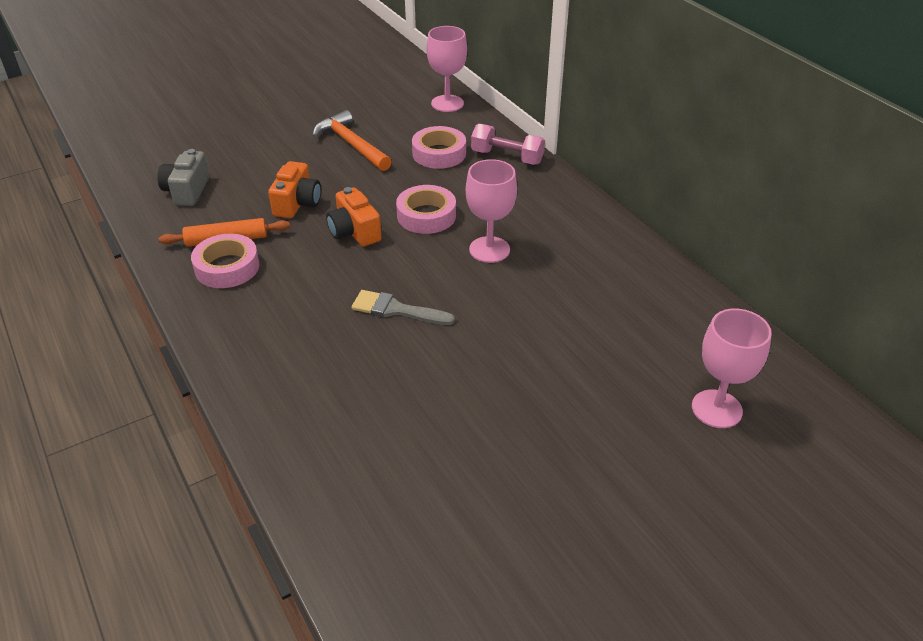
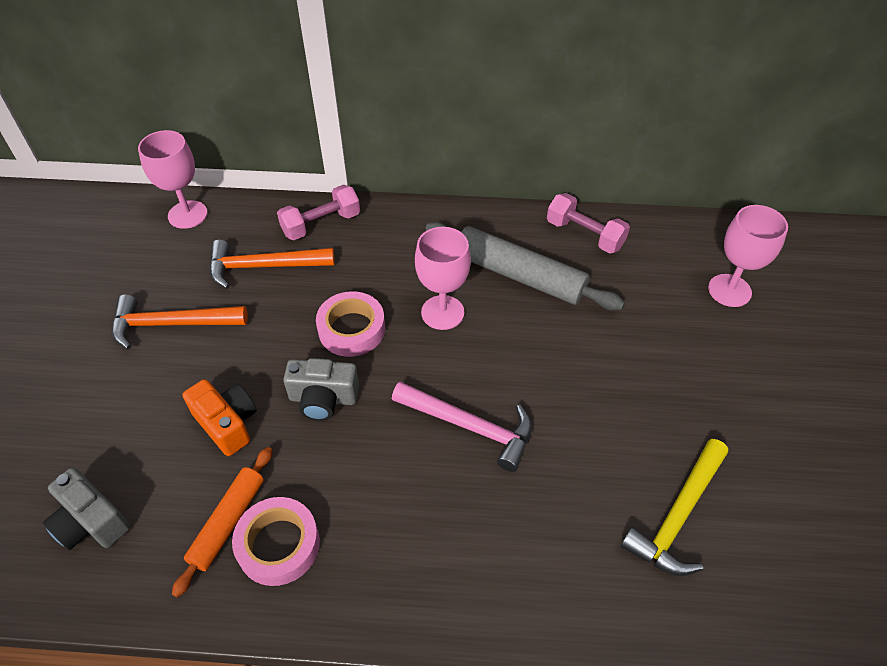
camera: 55 degrees left, 10 degrees up
orange camera [326,187,382,247] -> grey camera [283,358,359,421]
grey brush [352,290,455,325] -> pink hammer [392,382,532,472]
pink tape [412,126,466,169] -> orange hammer [209,240,335,289]
none -> grey rolling pin [425,222,625,311]
none -> pink dumbbell [547,193,630,253]
none -> yellow hammer [621,439,728,576]

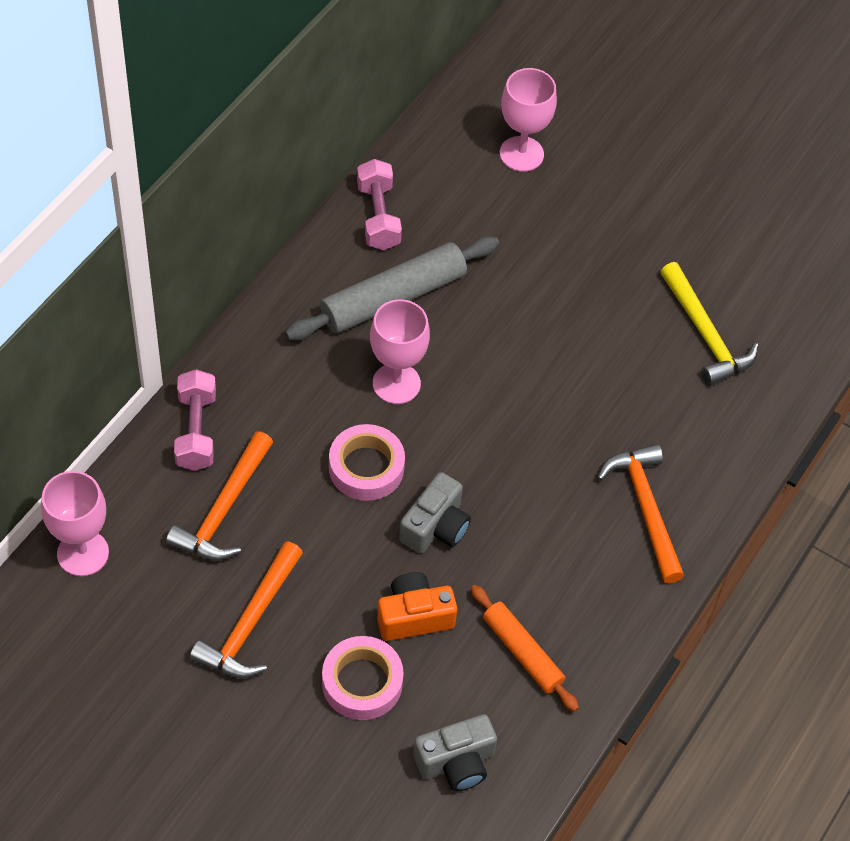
camera: 65 degrees left, 5 degrees up
pink tape [232,497,320,586] -> pink tape moved to [322,636,404,720]
pink hammer [392,382,532,472] -> none
pink dumbbell [547,193,630,253] -> pink dumbbell turned 75 degrees counterclockwise [357,159,402,250]
none -> orange hammer [597,444,684,583]

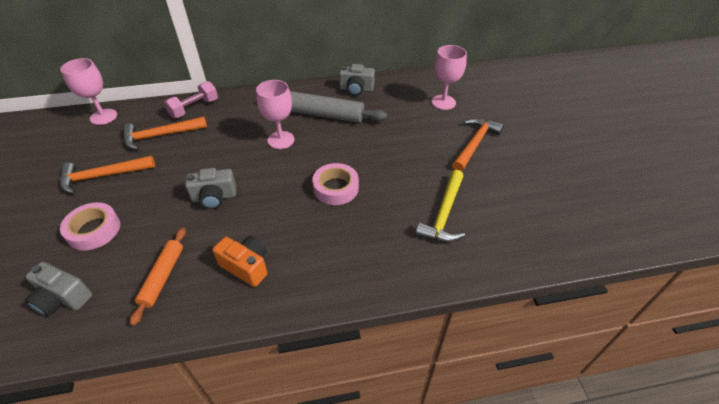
camera: 50 degrees right, 10 degrees down
pink tape [329,424,405,501] -> pink tape moved to [312,163,359,205]
pink dumbbell [357,159,402,250] -> grey camera [339,64,375,96]
orange camera [377,572,457,641] -> orange camera moved to [212,236,267,287]
orange hammer [597,444,684,583] -> orange hammer moved to [452,118,503,172]

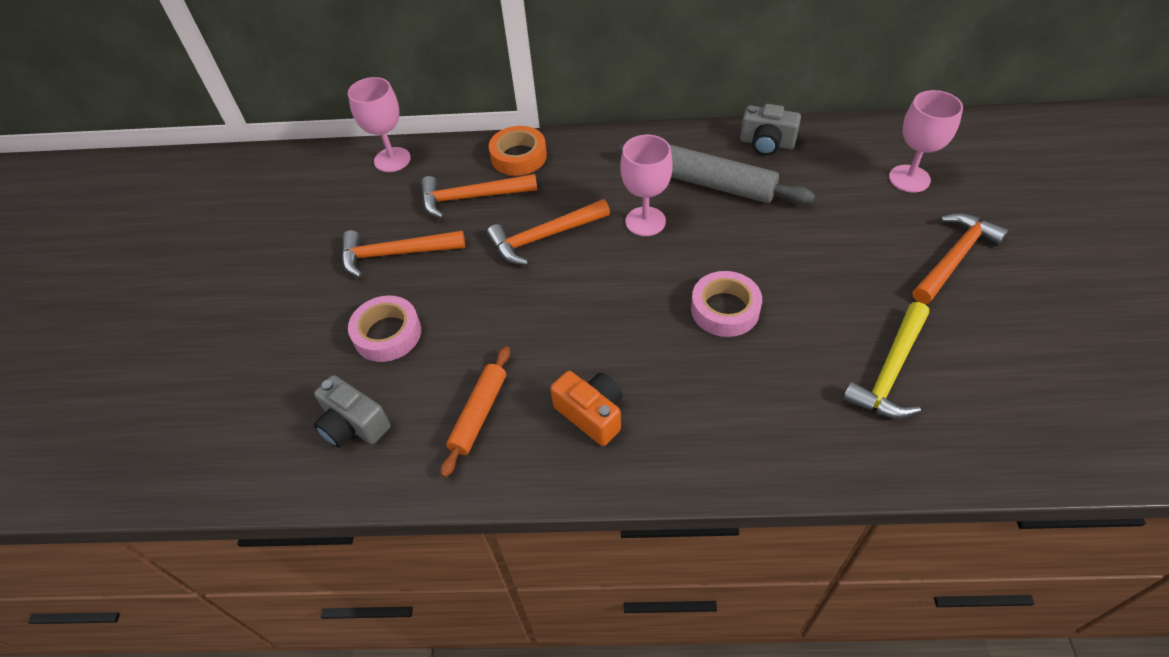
camera: 15 degrees right, 5 degrees up
pink dumbbell [164,81,218,118] -> orange tape [489,126,547,176]
grey camera [185,168,236,209] -> none
none -> orange hammer [487,199,610,265]

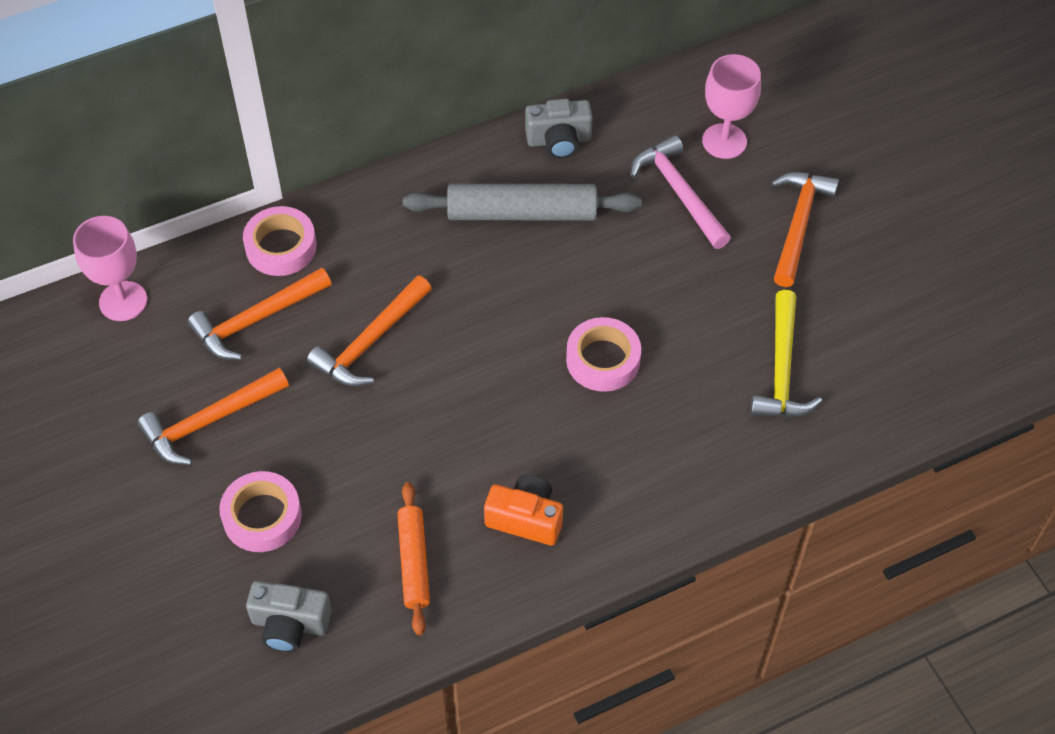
camera: 30 degrees left, 5 degrees up
orange tape [489,126,547,176] -> pink tape [243,206,317,276]
pink goblet [620,135,673,236] -> none
none -> pink hammer [630,135,731,249]

